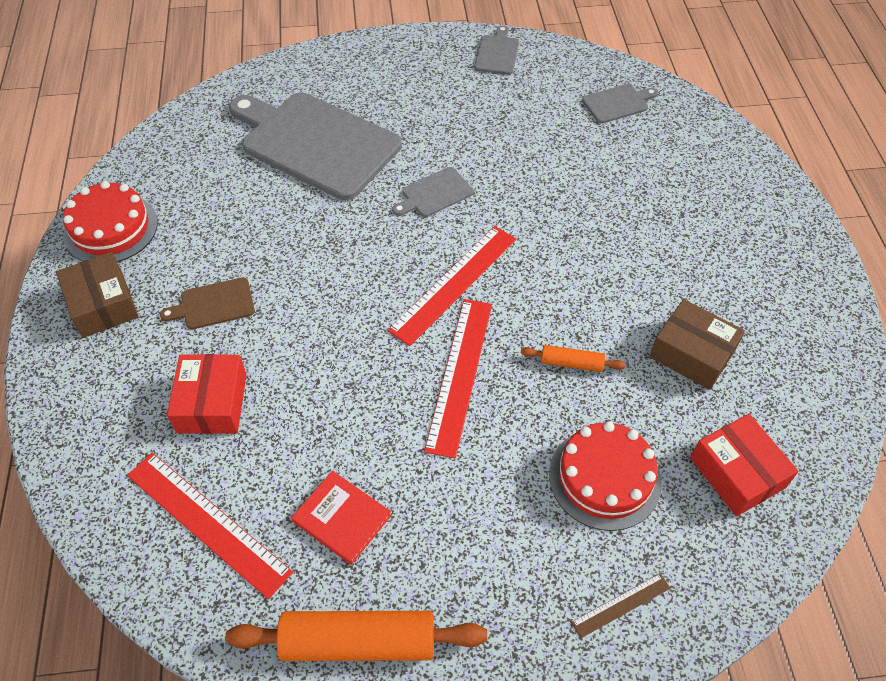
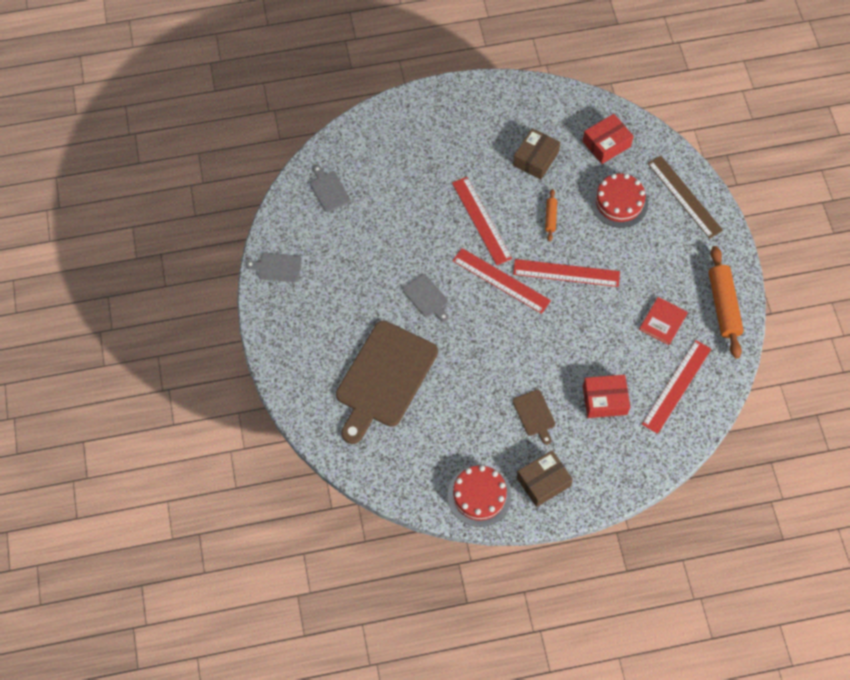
camera: 95 degrees left, 10 degrees up
grey cutting board [229,92,402,200] -> brown cutting board [336,321,438,444]
brown ruler [571,573,670,638] -> brown ruler [647,156,723,239], size x2.02
none -> red ruler [452,177,512,265]

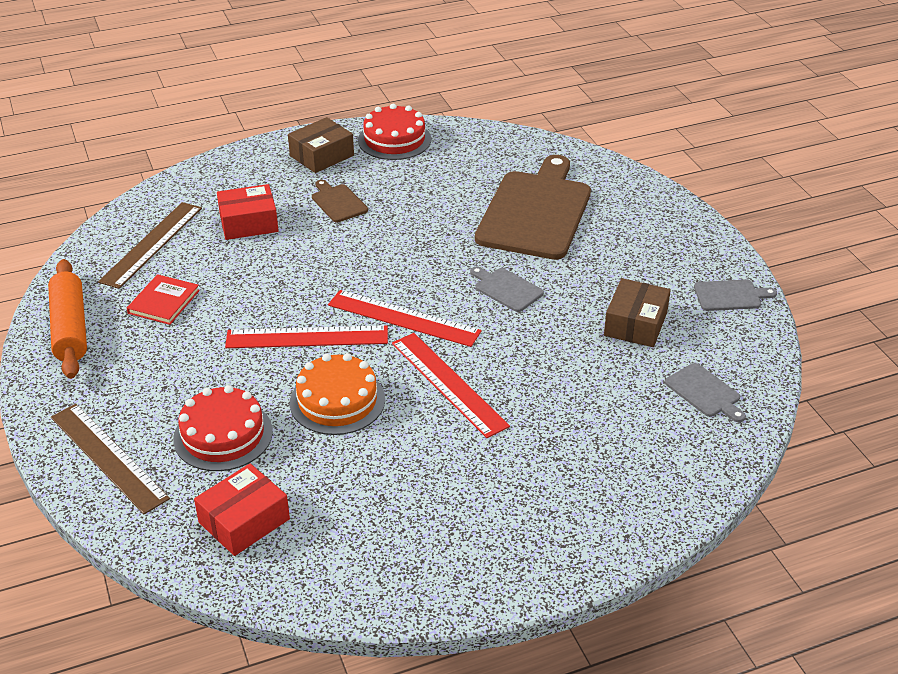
camera: 170 degrees right, 25 degrees down
brown box [513,128,560,179] -> brown box moved to [604,278,671,347]
orange rolling pin [545,189,557,241] -> orange cake [290,353,385,435]
red ruler [642,340,711,434] -> brown ruler [98,202,202,289]

